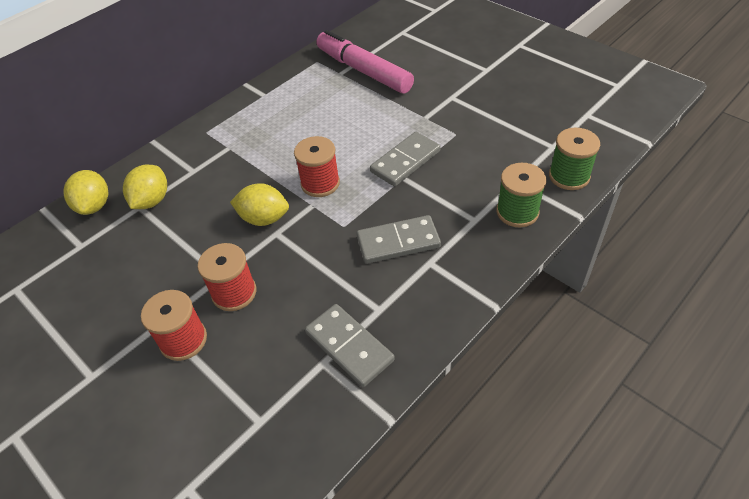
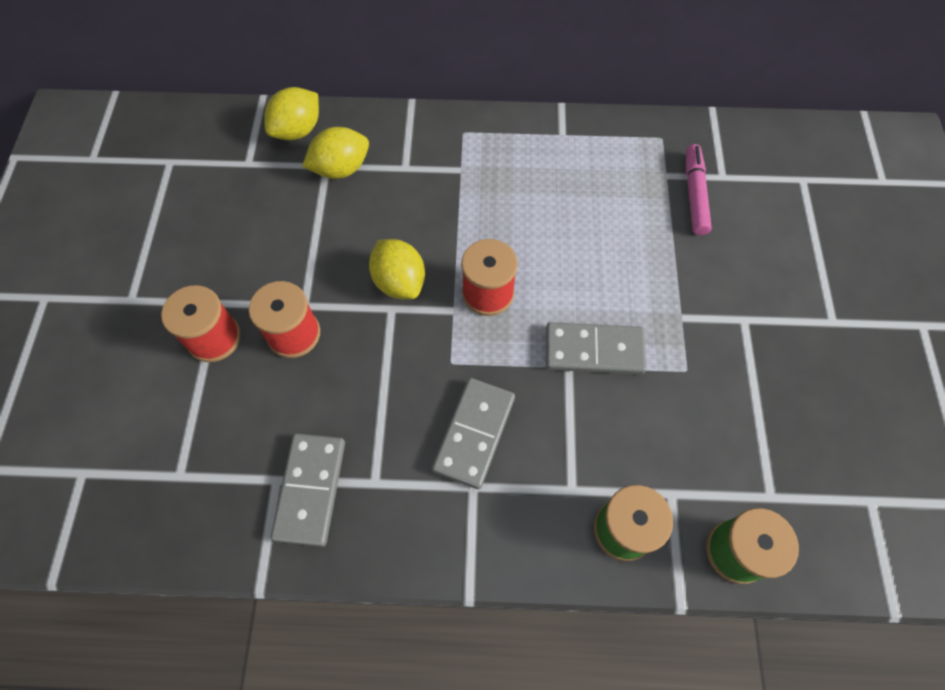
camera: 45 degrees right, 15 degrees up
pink marker [316,30,414,94] -> pink marker [686,144,712,235], size x0.58
grey domino [356,215,441,264] -> grey domino turned 75 degrees clockwise [432,378,515,489]

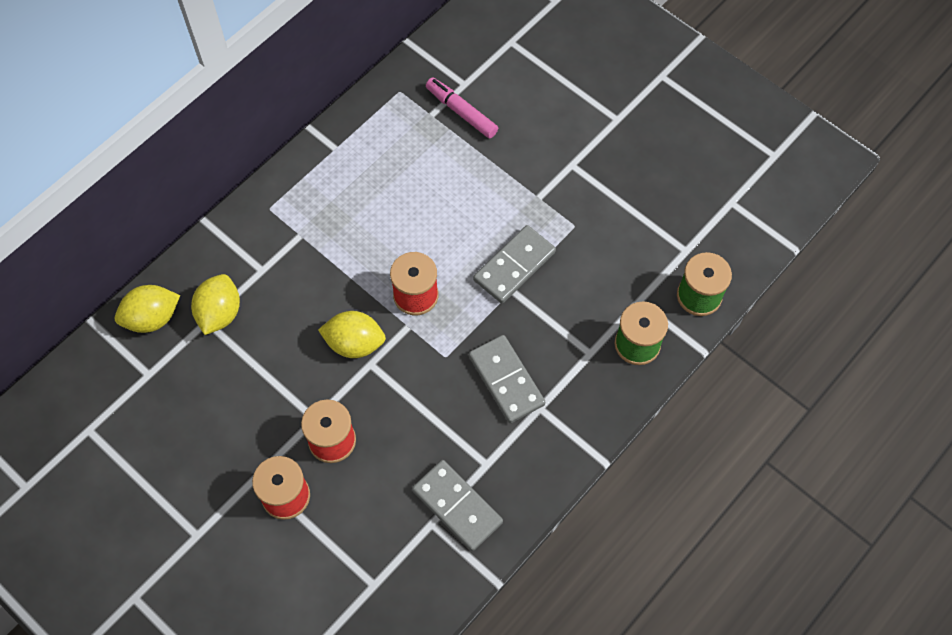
camera: 50 degrees left, 0 degrees up
yellow lemon [264,87,319,140] -> yellow lemon turned 75 degrees clockwise [115,285,180,333]

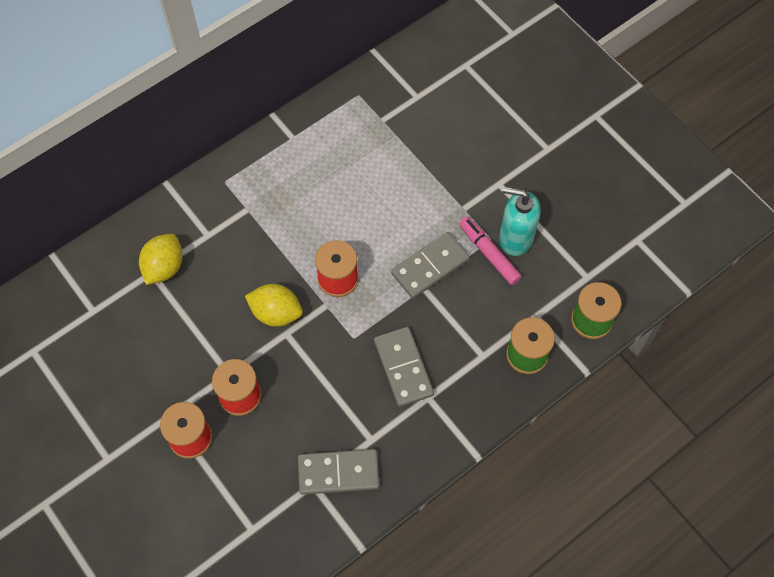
camera: 10 degrees right, 0 degrees up
yellow lemon [115,285,180,333] -> none
grey domino [412,460,503,551] -> grey domino turned 60 degrees counterclockwise [298,449,380,495]
pink marker [426,77,498,138] -> pink marker moved to [459,217,522,285]
none -> turquoise soap dispenser [499,187,541,256]

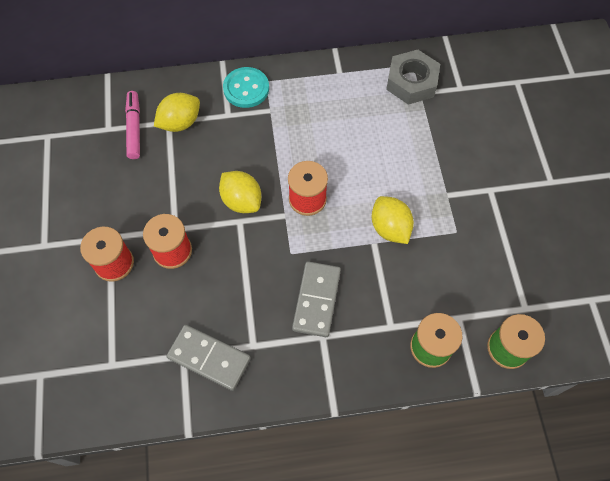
camera: 30 degrees right, 0 degrees up
grey domino [391,232,470,299] -> yellow lemon [372,196,414,244]
pink marker [459,217,522,285] -> pink marker moved to [125,91,140,159]
turquoise soap dispenser [499,187,541,256] -> none
none -> turquoise button [223,67,269,108]
none -> grey nut [386,50,440,105]

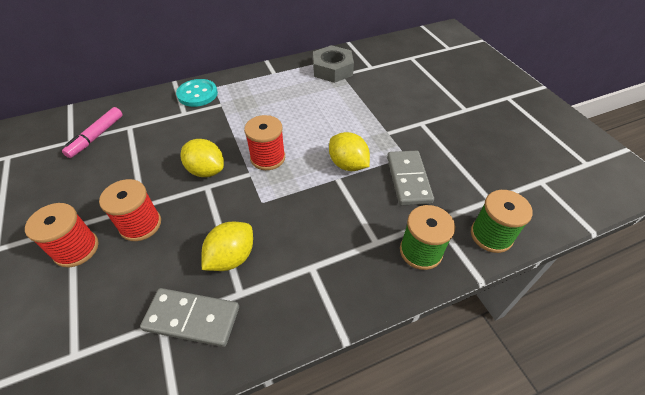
camera: 15 degrees left, 15 degrees down
pink marker [125,91,140,159] -> pink marker turned 135 degrees counterclockwise [62,107,123,158]
yellow lemon [154,93,200,132] -> yellow lemon moved to [202,222,253,271]
grey domino [292,261,341,337] -> grey domino moved to [387,151,434,206]

